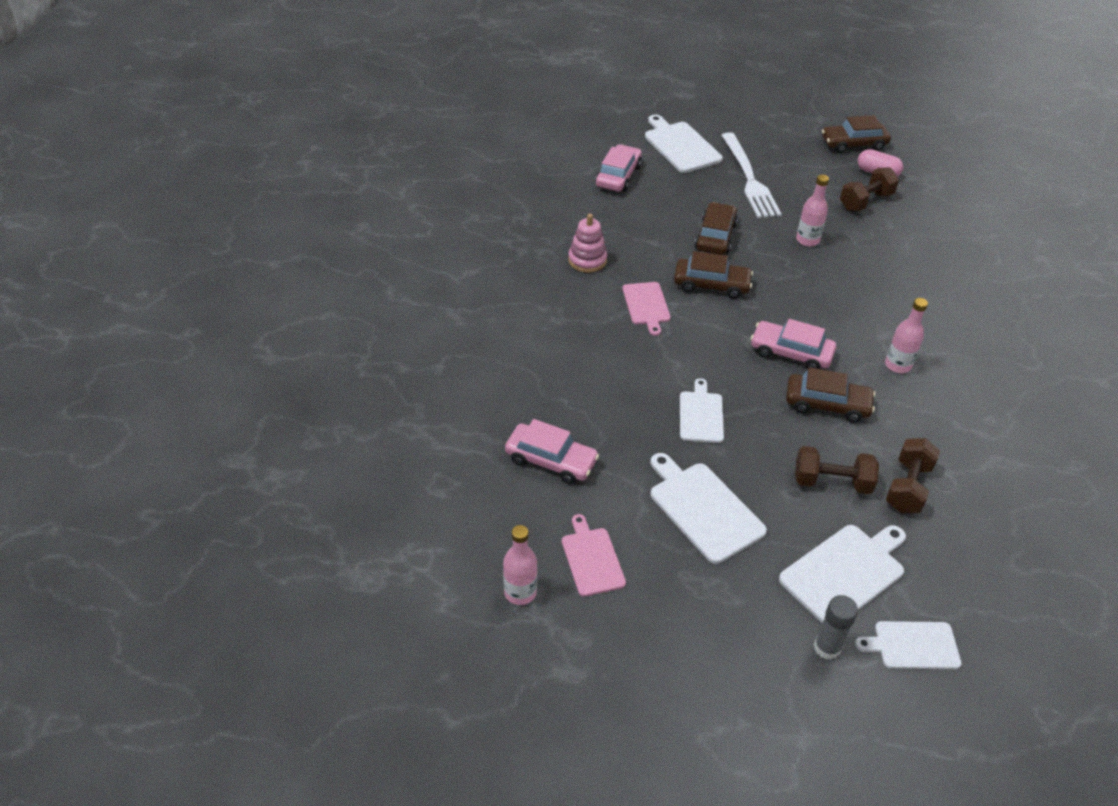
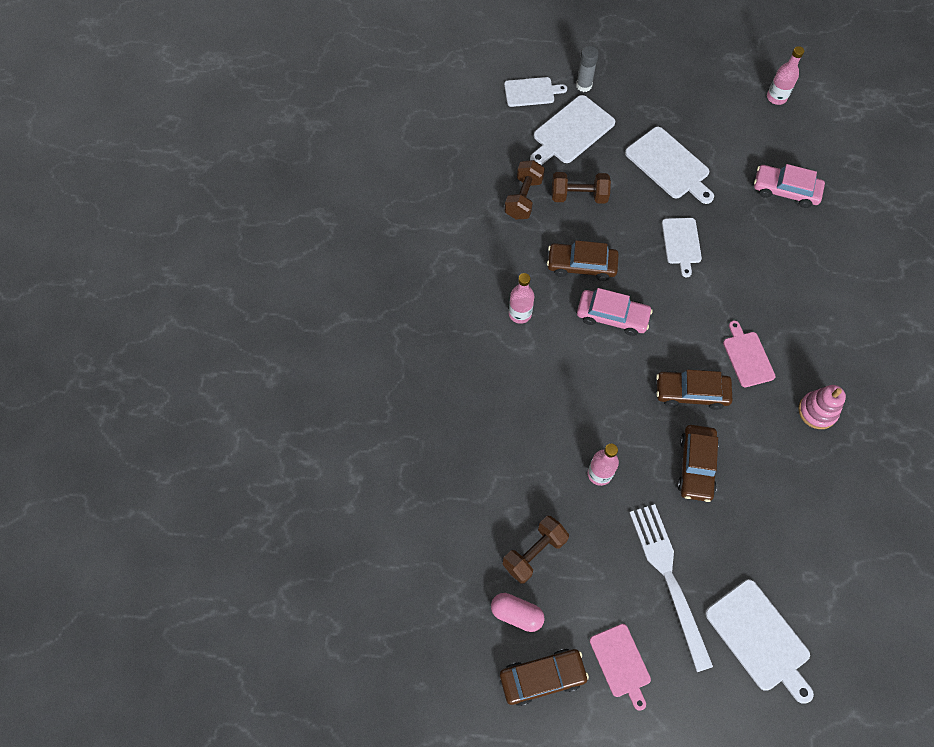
camera: 175 degrees right, 20 degrees up
pink cutting board [562,514,626,597] -> pink cutting board moved to [590,624,651,711]
pink car [595,144,642,192] -> none

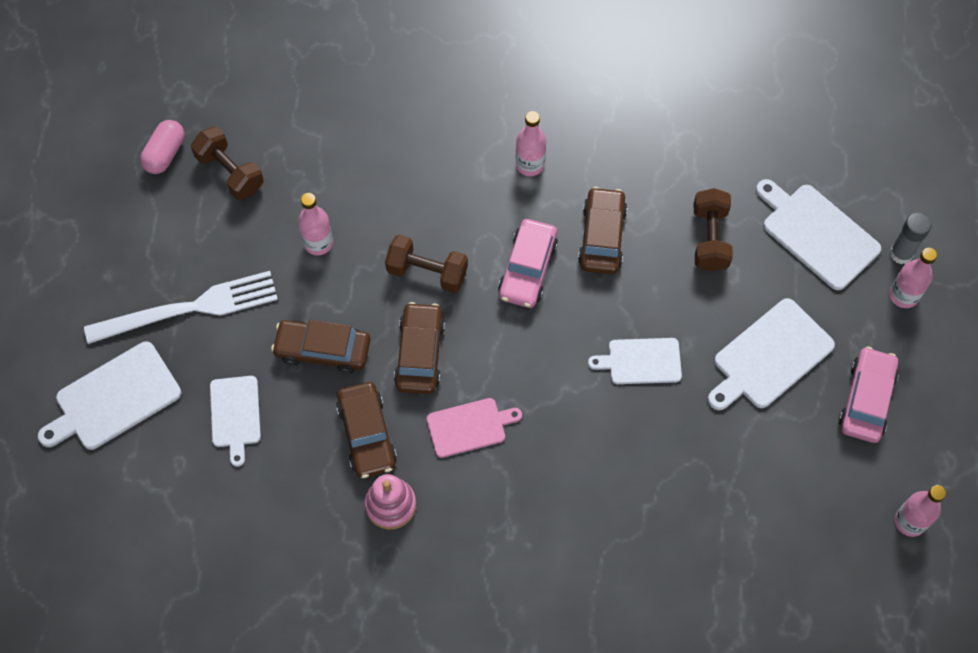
camera: 90 degrees right, 0 degrees up
brown car [500,649,589,706] -> brown car moved to [336,382,397,478]
white cutting board [504,77,567,107] -> white cutting board moved to [210,376,261,467]
brown dumbbell [505,160,545,219] -> brown dumbbell moved to [385,235,468,293]
pink cutting board [590,624,651,711] -> none
pink car [754,164,825,208] -> pink car moved to [839,347,899,443]
none -> pink bottle [889,248,937,308]

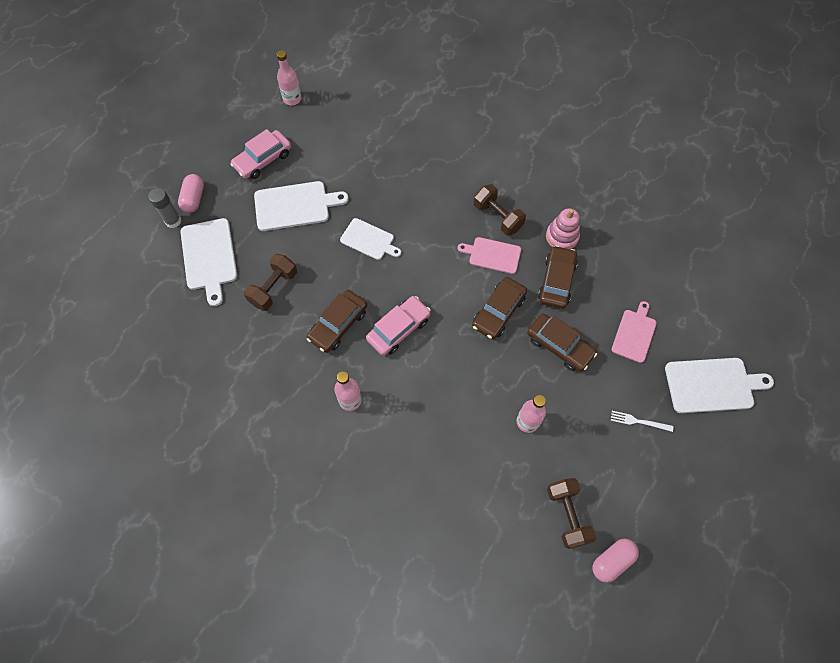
camera: 150 degrees left, 0 degrees up
white fork [84,271,278,344] -> white fork [611,411,673,432], size x0.42
white cutting board [210,376,261,467] -> pink cutting board [611,301,657,363]
brown dumbbell [385,235,468,293] -> brown dumbbell moved to [474,184,526,236]
pink bottle [889,248,937,308] -> pink capsule [178,174,204,213]

